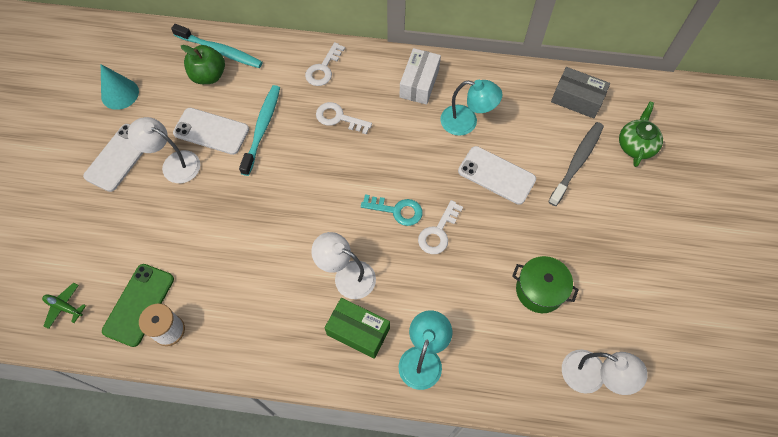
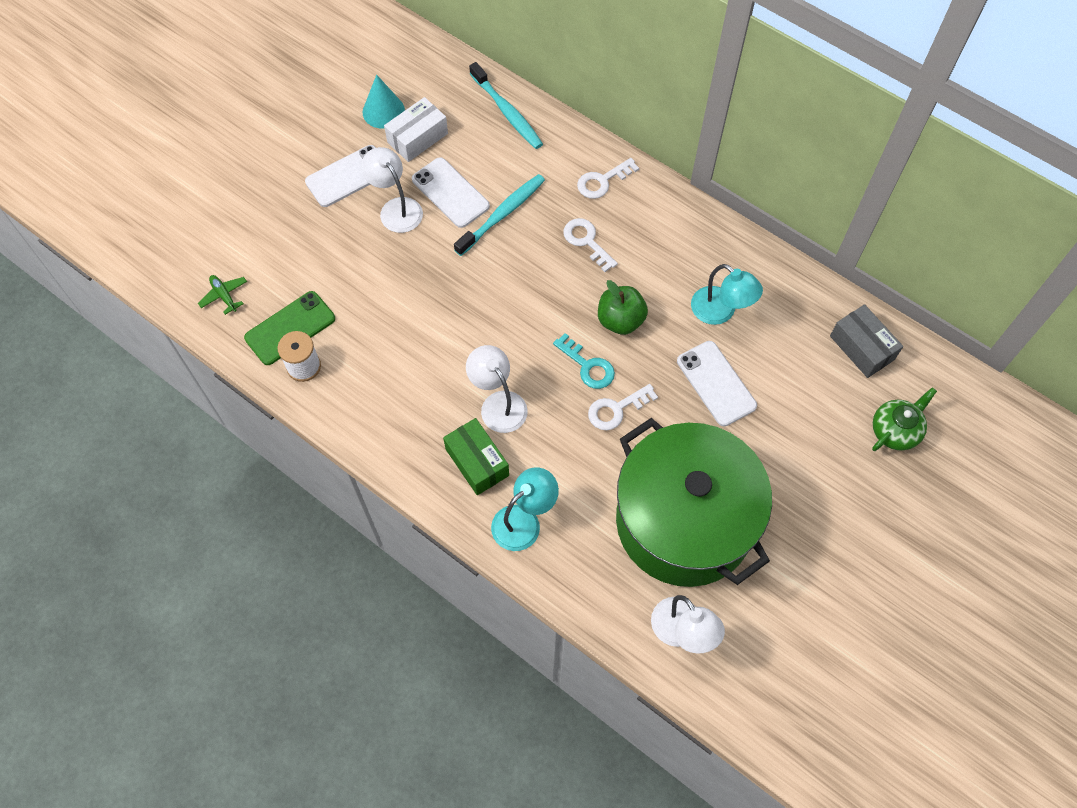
camera: 30 degrees right, 0 degrees up
green apple [181,45,225,84] -> green apple moved to [598,280,648,335]
white box [399,48,441,105] -> white box moved to [384,97,448,162]
green pot [512,256,579,313] -> green pot [616,418,772,587], size x2.40
grey toothbrush [548,122,604,206] -> none

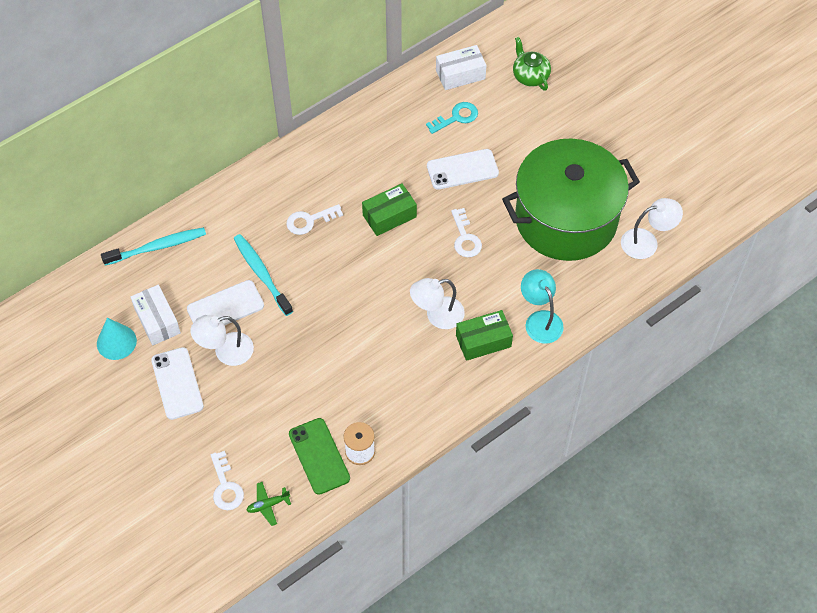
camera: 75 degrees left, 5 degrees down
turquoise key [553,333,615,389] -> turquoise key moved to [426,102,478,134]
white key [577,158,639,199] -> white key moved to [211,451,244,510]
green apple [598,280,648,335] -> green box [362,183,417,236]
turquoise lamp [691,264,763,325] -> none
grey box [830,304,903,378] -> white box [436,45,487,90]

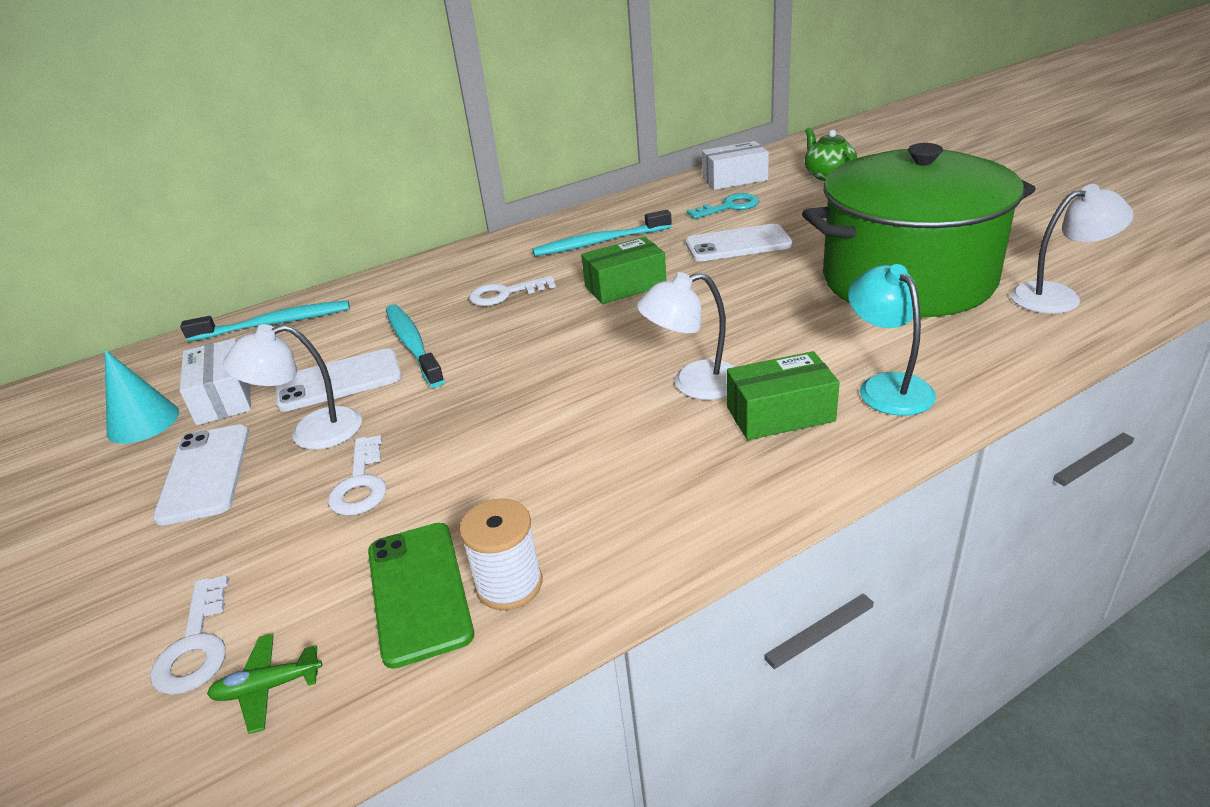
camera: 10 degrees right, 25 degrees down
white key [451,208,482,257] -> white key moved to [328,435,386,516]
none -> turquoise toothbrush [532,210,672,256]

